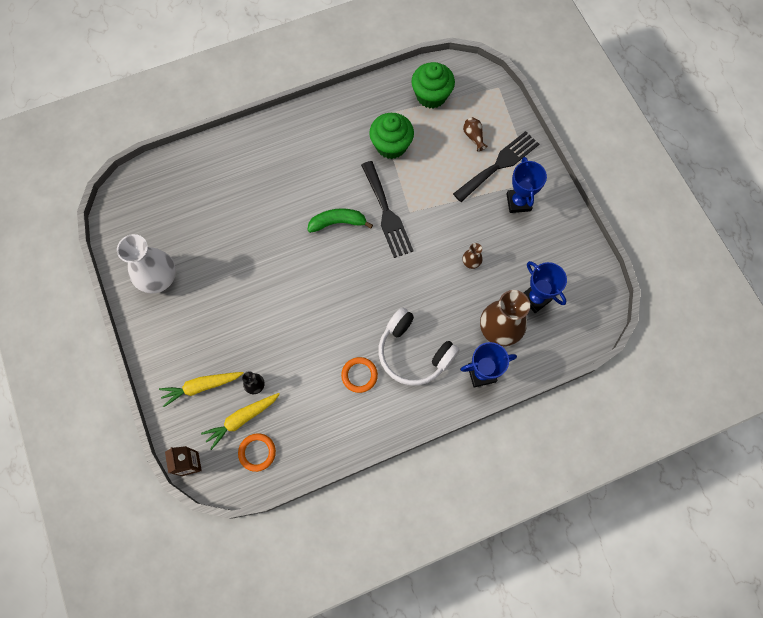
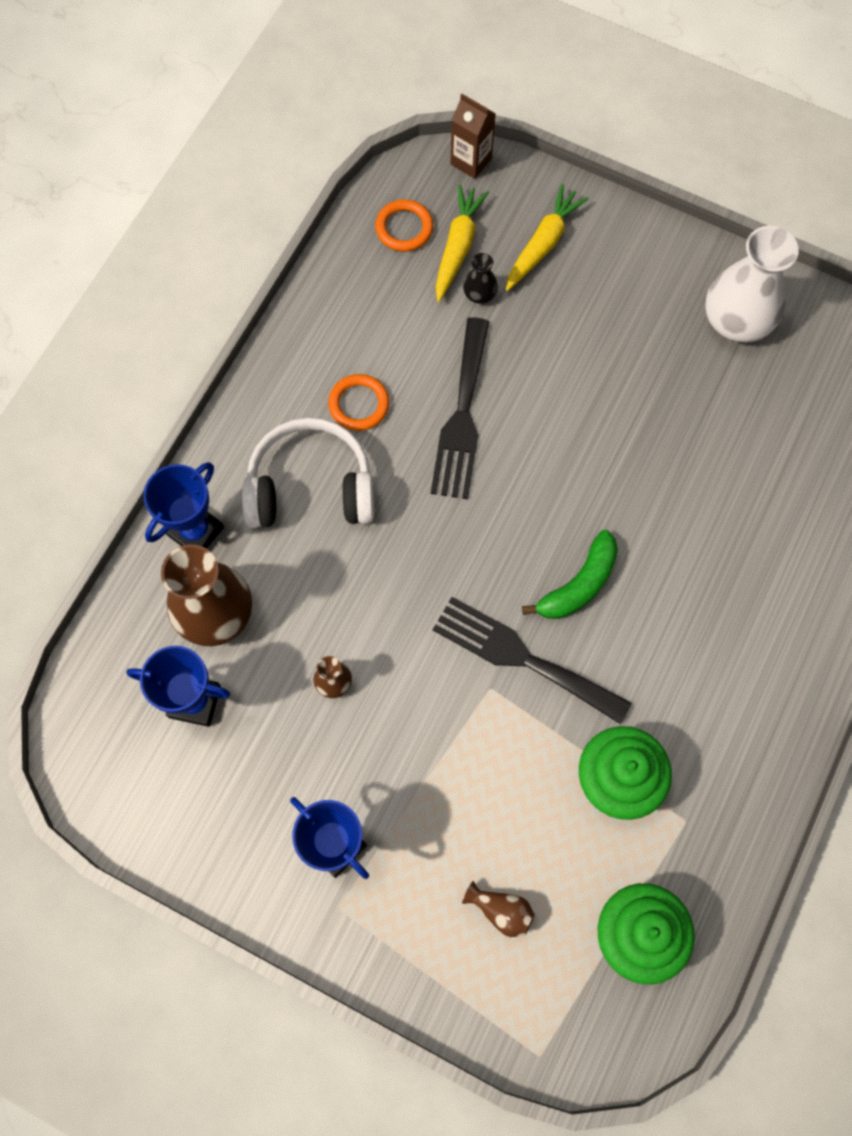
camera: 140 degrees right, 0 degrees up
black fork [453,131,539,202] -> black fork moved to [431,317,489,499]

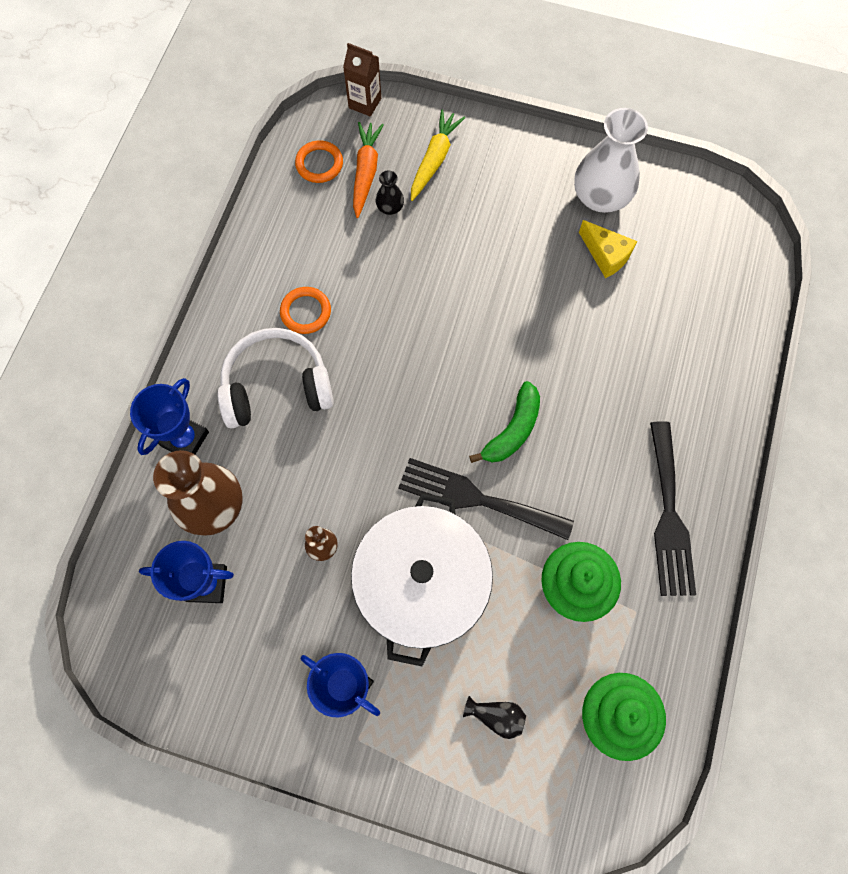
camera: 10 degrees left, 0 degrees up
black fork [431,317,489,499] -> black fork moved to [650,421,696,596]
yellow carrot [436,184,489,302] -> orange carrot [353,122,384,218]
brown vase [462,881,535,937] -> black vase [463,696,526,739]
none -> white pot [351,493,493,666]
none -> yellow cheese [579,220,637,278]

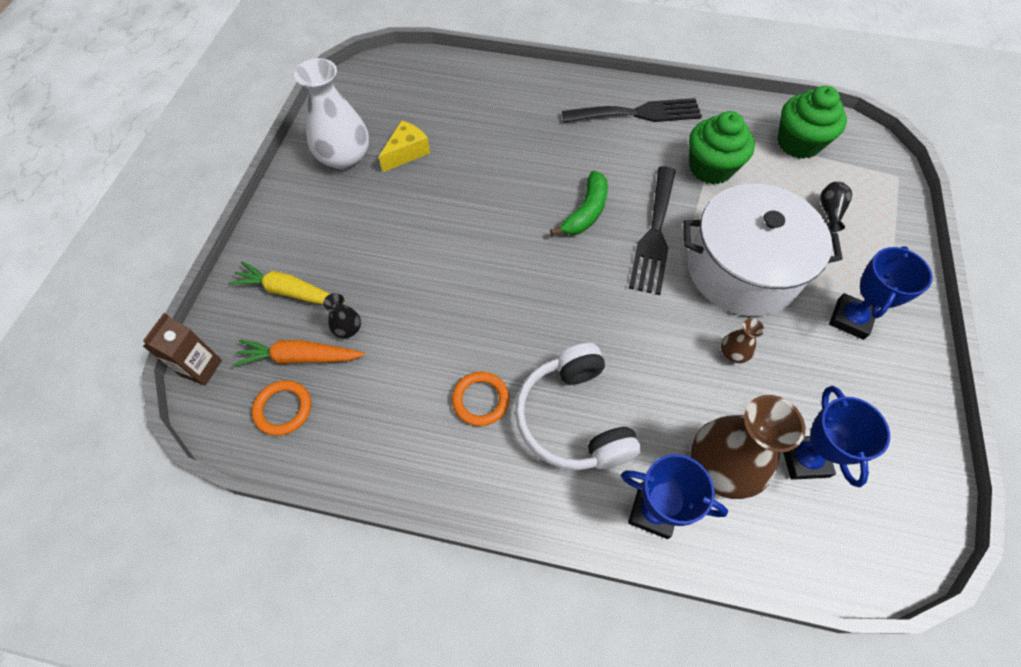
camera: 95 degrees left, 10 degrees down
green banana [469,381,540,463] -> green banana turned 90 degrees clockwise [550,171,608,236]

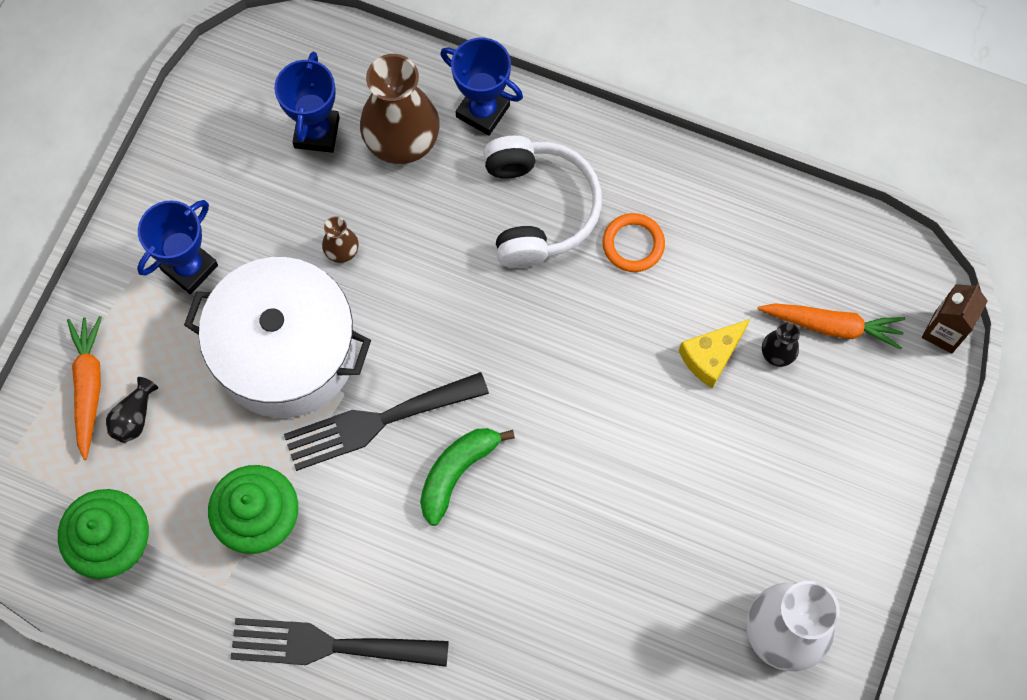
camera: 170 degrees left, 10 degrees up
yellow carrot [228,262,345,304] -> none
orange ring [252,380,311,436] -> none
yellow cheese [379,120,430,172] -> yellow cheese moved to [679,319,750,389]
black fork [629,166,676,295] -> black fork turned 135 degrees counterclockwise [284,372,489,471]
none -> orange carrot [67,316,102,460]

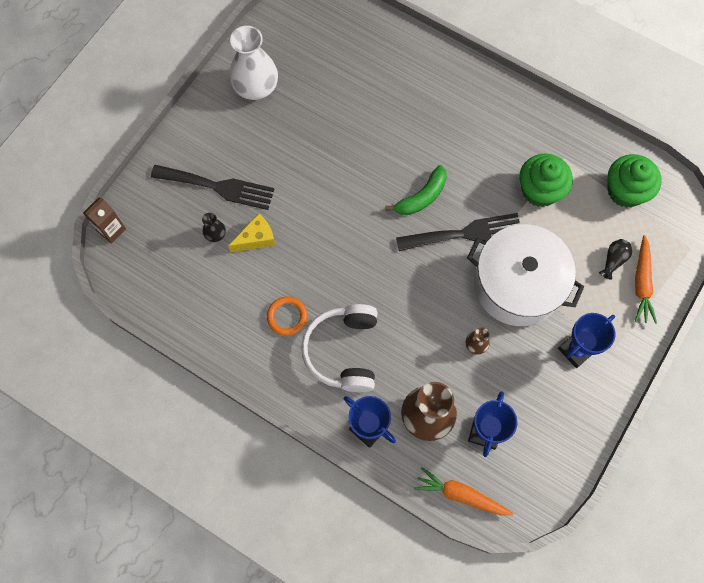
camera: 170 degrees left, 0 degrees up
black fork [230,618,449,667] -> black fork moved to [151,165,274,210]
orange carrot [758,303,905,350] -> orange carrot moved to [414,467,513,515]

